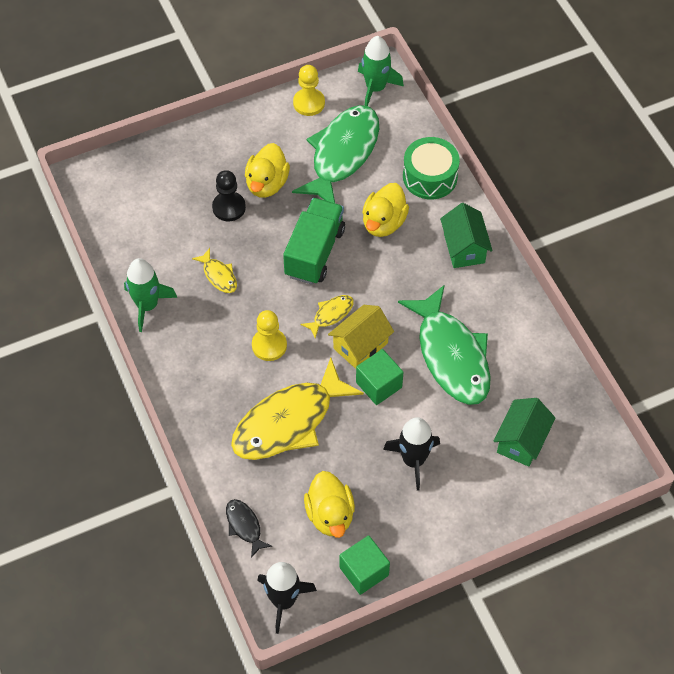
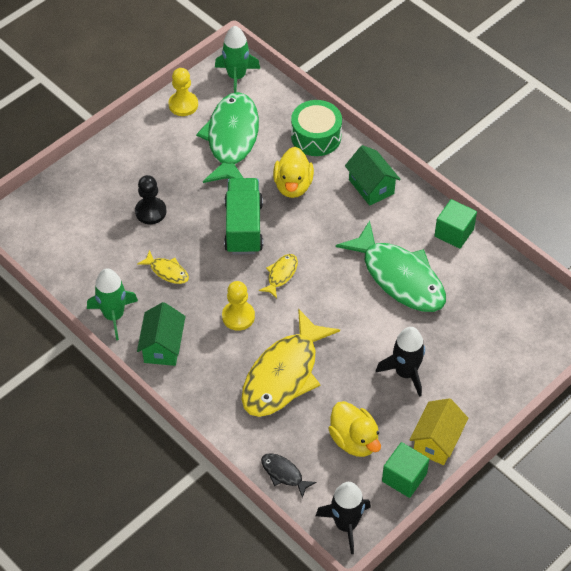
camera: 20 degrees left, 5 degrees down
yellow duck [245,143,290,198] -> none
yellow house [328,305,394,369] -> yellow house moved to [410,398,468,465]
green cube [356,349,404,405] -> green cube moved to [434,199,477,249]
green house [494,398,556,467] -> green house moved to [137,302,186,366]

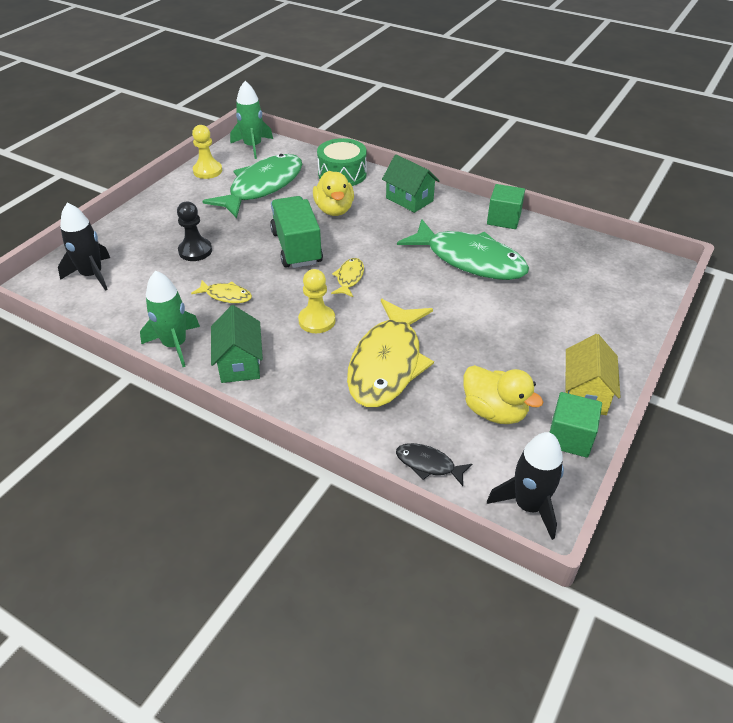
camera: 15 degrees left, 10 degrees down
green fish [196,92,259,183] -> green fish turned 45 degrees clockwise [203,154,303,218]
black rocket [376,327,425,397] -> black rocket moved to [58,202,110,291]

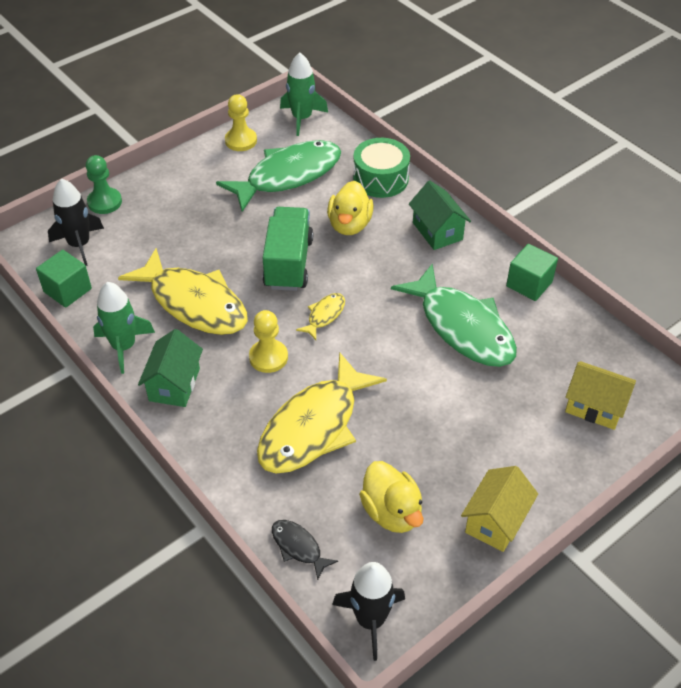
camera: 20 degrees right, 5 degrees up
black pawn [177,202,212,261] -> none
yellow fish [191,280,252,303] -> yellow fish [118,248,248,335], size x2.30
green cube [550,392,602,458] -> green cube moved to [36,250,92,308]
none -> green pawn [86,155,122,214]
none -> yellow house [565,361,636,430]

